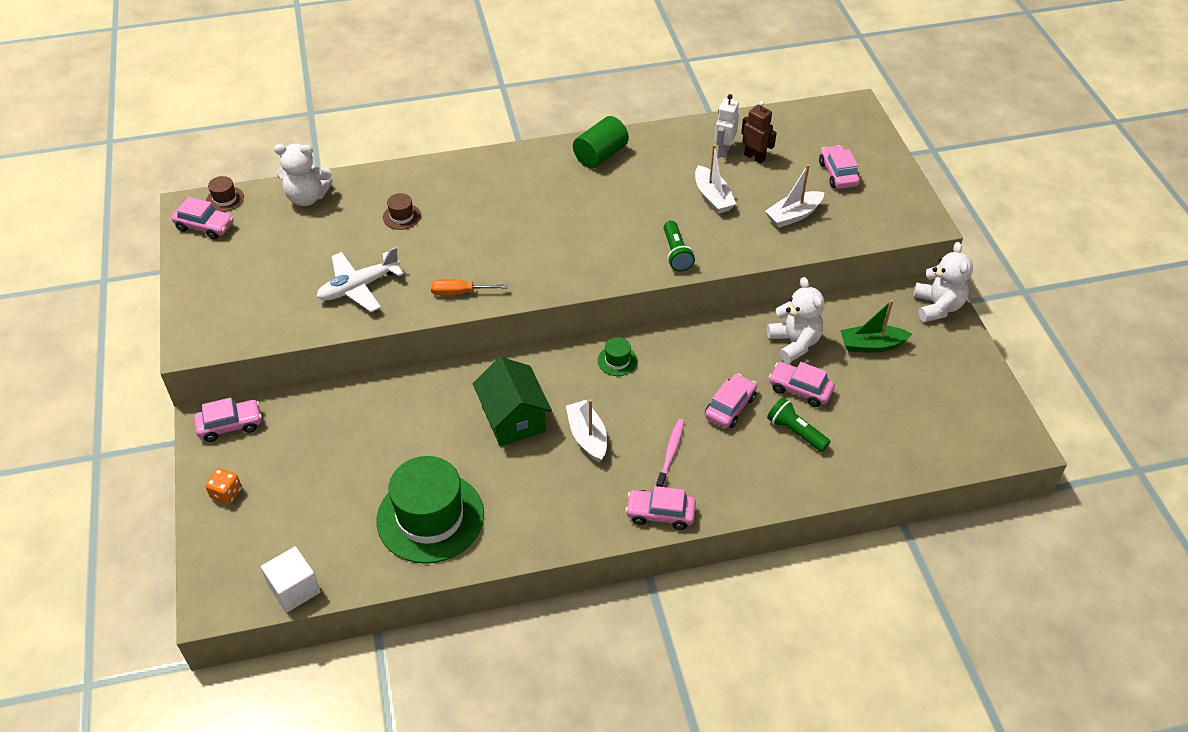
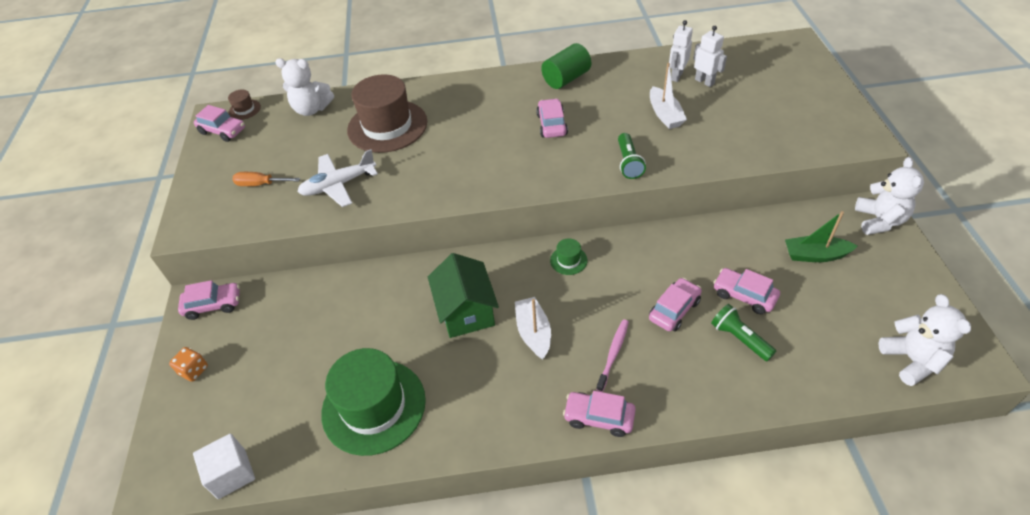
camera: 10 degrees right, 0 degrees up
brown hat [383,193,421,230] -> brown hat [347,74,427,153], size x2.41
orange screwdriver [431,279,508,296] -> orange screwdriver moved to [232,172,300,186]
brown robot [741,101,777,164] -> white robot [693,26,727,87]
white boat [765,164,825,228] -> none
white teddy bear [767,277,825,363] -> white teddy bear moved to [879,294,971,386]
pink car [819,145,860,189] -> pink car moved to [536,98,568,138]

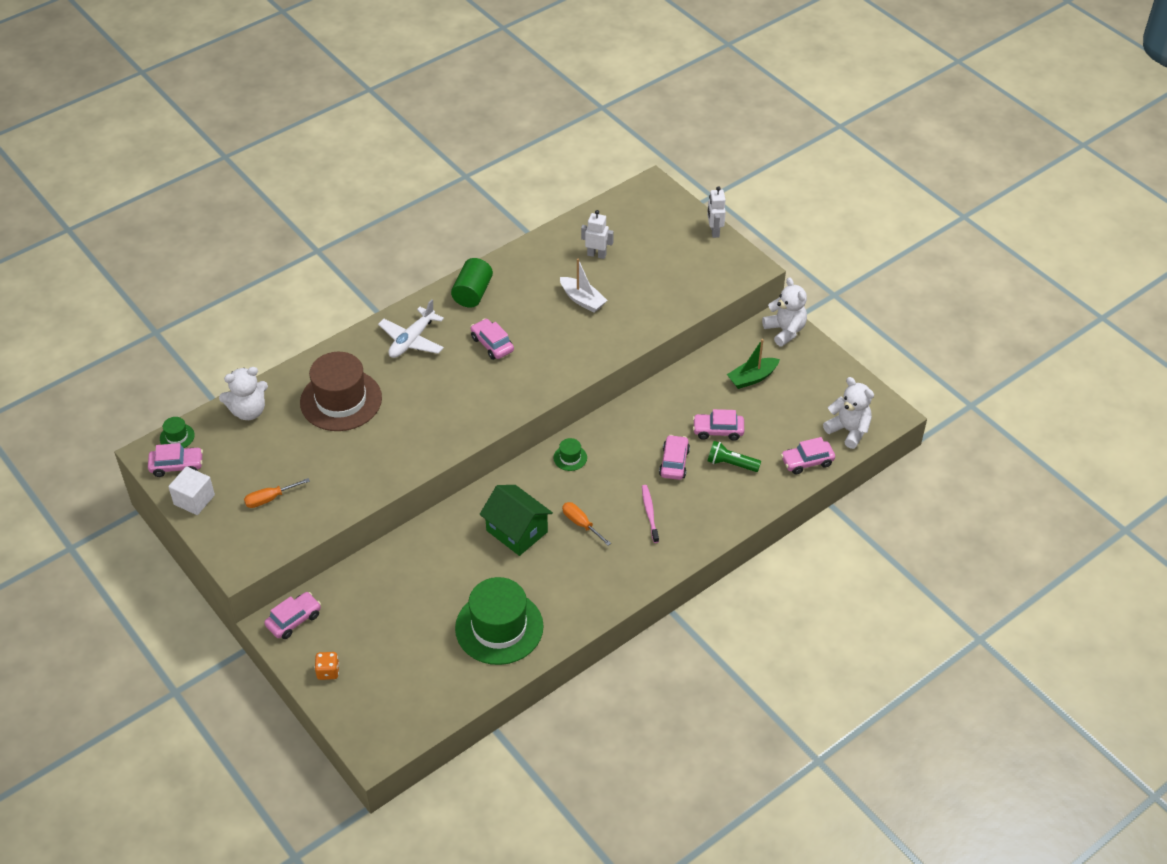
camera: 35 degrees left, 0 degrees up
white cube [193,433,255,499] -> white cube moved to [168,466,215,515]
brown hat [228,90,261,120] -> green hat [160,417,195,448]
white plane [298,149,378,207] -> white plane moved to [378,299,444,358]
white boat [515,297,551,360] -> orange screwdriver [562,502,611,546]
pink car [563,391,636,437] -> pink car moved to [781,437,835,474]
green flashlight [618,133,646,179] -> none
white robot [669,20,693,82] -> white robot moved to [707,186,726,238]

